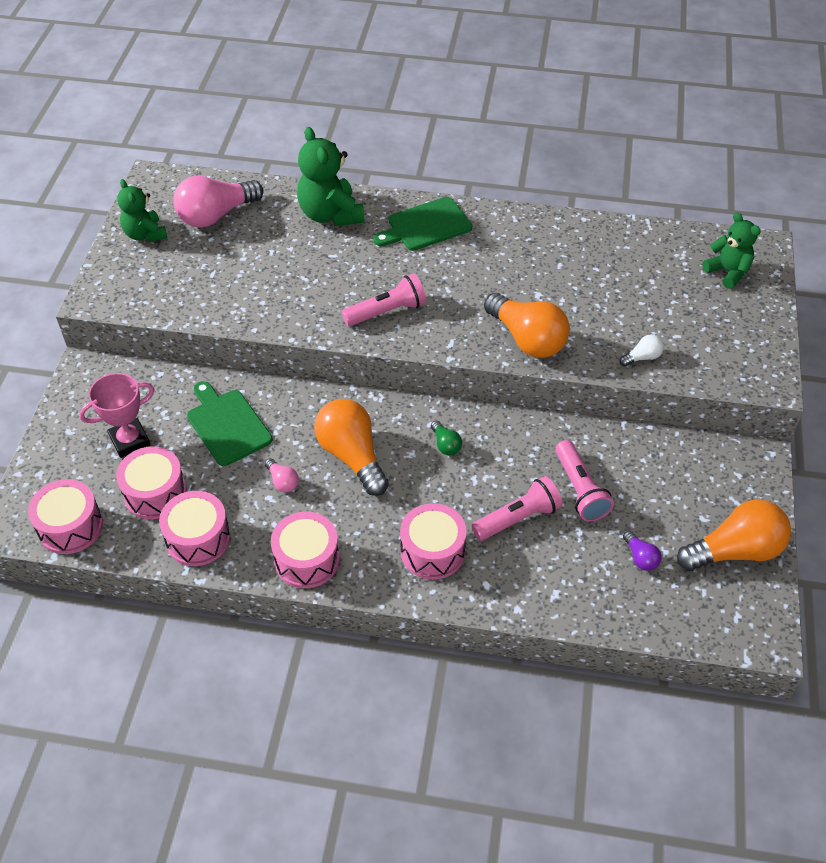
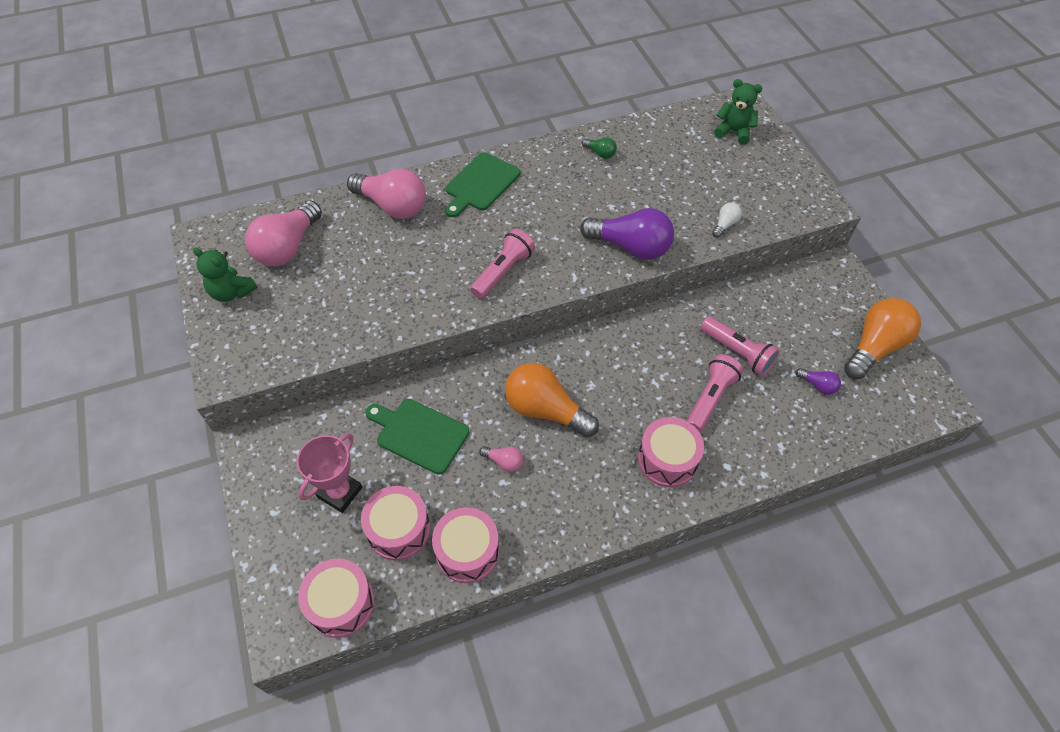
camera: 30 degrees left, 5 degrees up
pink drum [271,511,340,588] -> none
green teddy bear [297,127,365,226] -> pink light bulb [347,169,426,219]
green light bulb [431,421,462,455] -> green light bulb moved to [582,137,617,159]
orange light bulb [484,293,570,358] -> purple light bulb [580,208,674,260]

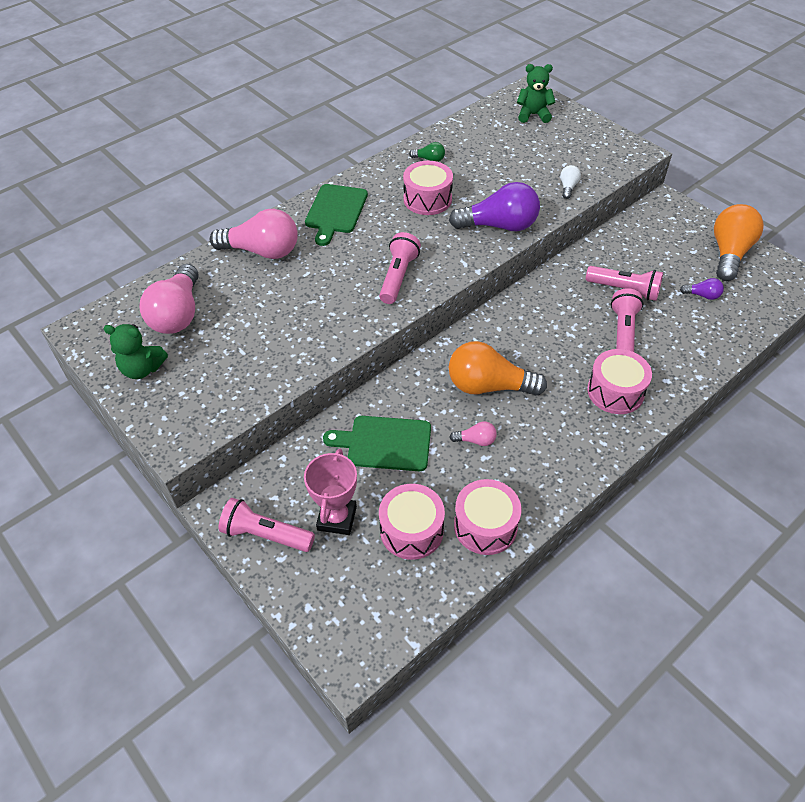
camera: 20 degrees left, 5 degrees down
pink drum [298,559,375,638] -> pink drum moved to [403,161,453,215]
none -> pink flashlight [218,498,315,552]

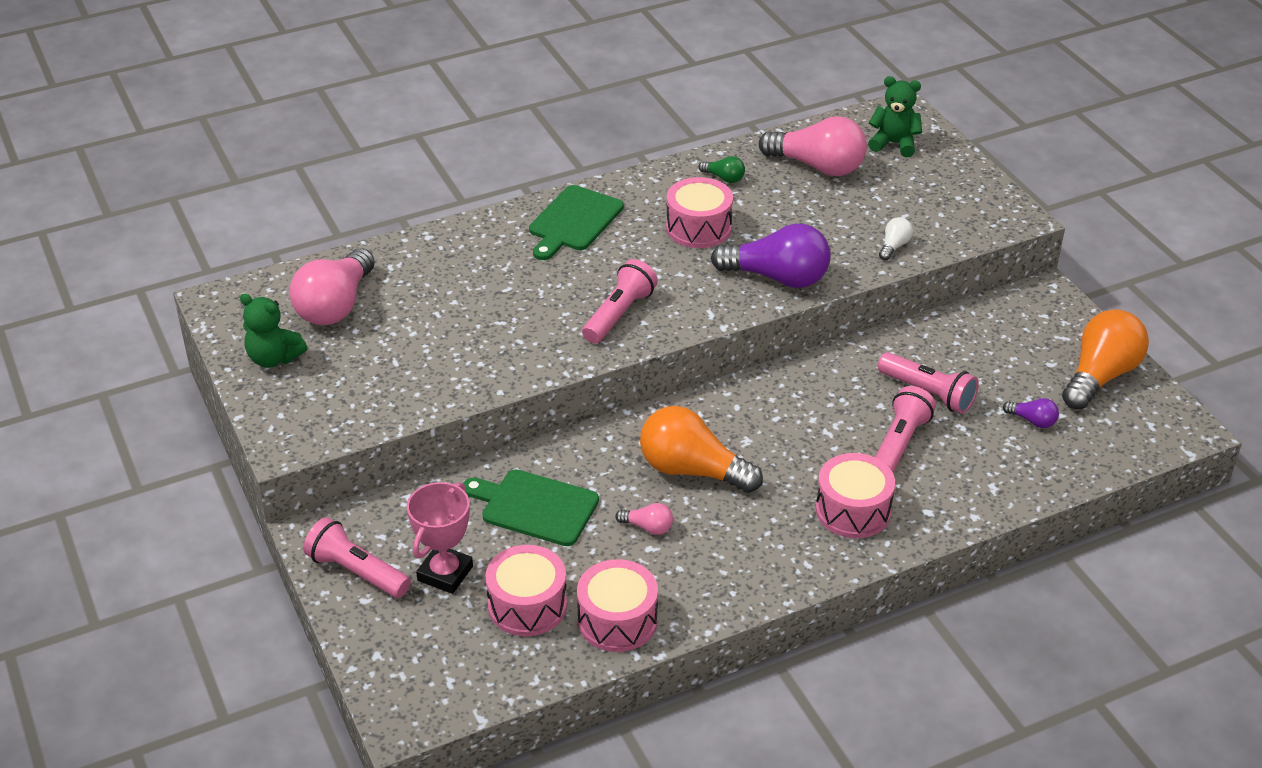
camera: 15 degrees right, 10 degrees down
pink light bulb [210,209,298,259] -> pink light bulb moved to [759,116,867,176]

